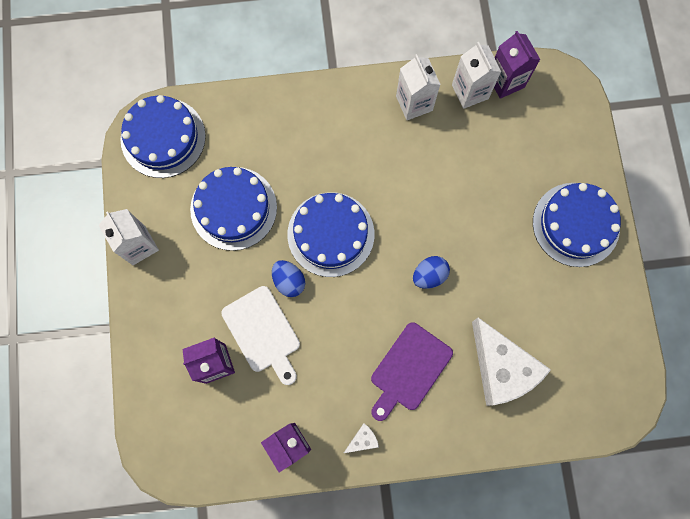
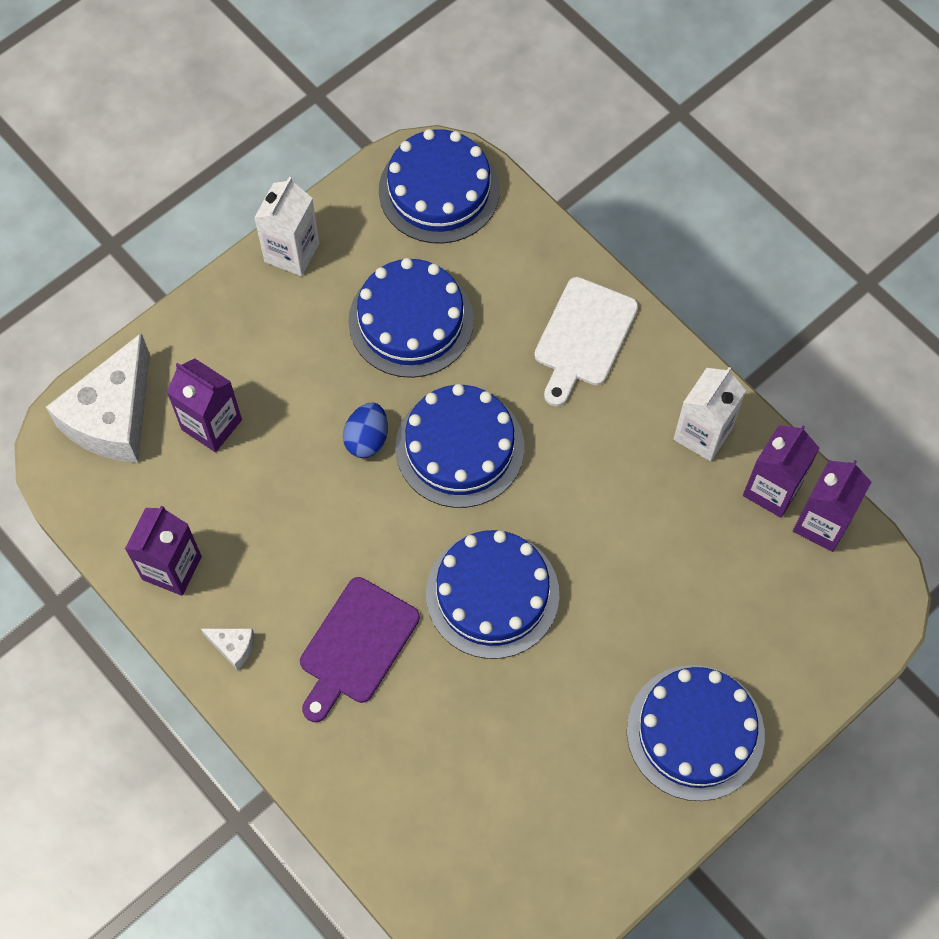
camera: 55 degrees right, 10 degrees down
white cutting board [221,286,300,385] -> white cutting board moved to [534,277,638,407]
purple cutting board [371,322,453,421] -> purple cutting board turned 60 degrees counterclockwise [300,577,420,722]
blue egg [413,256,450,289] -> blue cake [426,530,559,659]
white carton [452,42,501,109] -> purple carton [743,425,820,518]
white cheese [472,318,551,406] -> white cheese moved to [46,333,150,463]

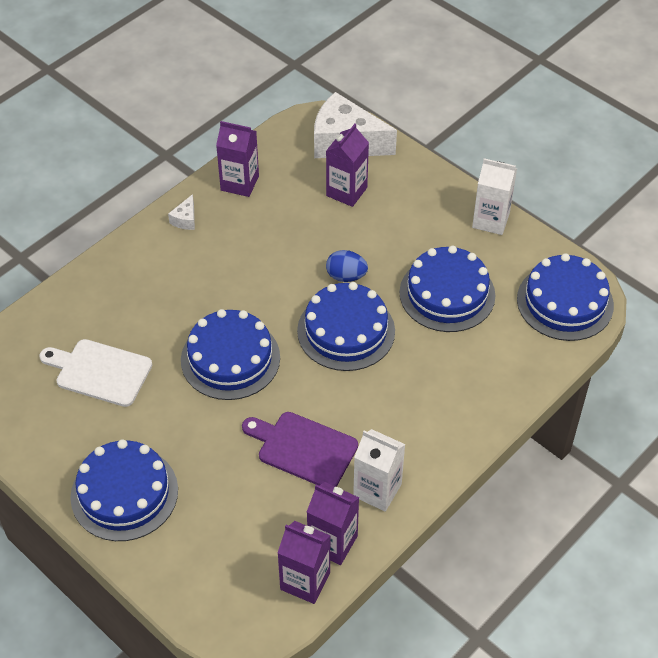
camera: 85 degrees right, 15 degrees down
purple cutting board [300,577,420,722] -> purple cutting board moved to [242,412,358,487]
white cutting board [534,277,638,407] -> white cutting board moved to [39,339,152,407]

